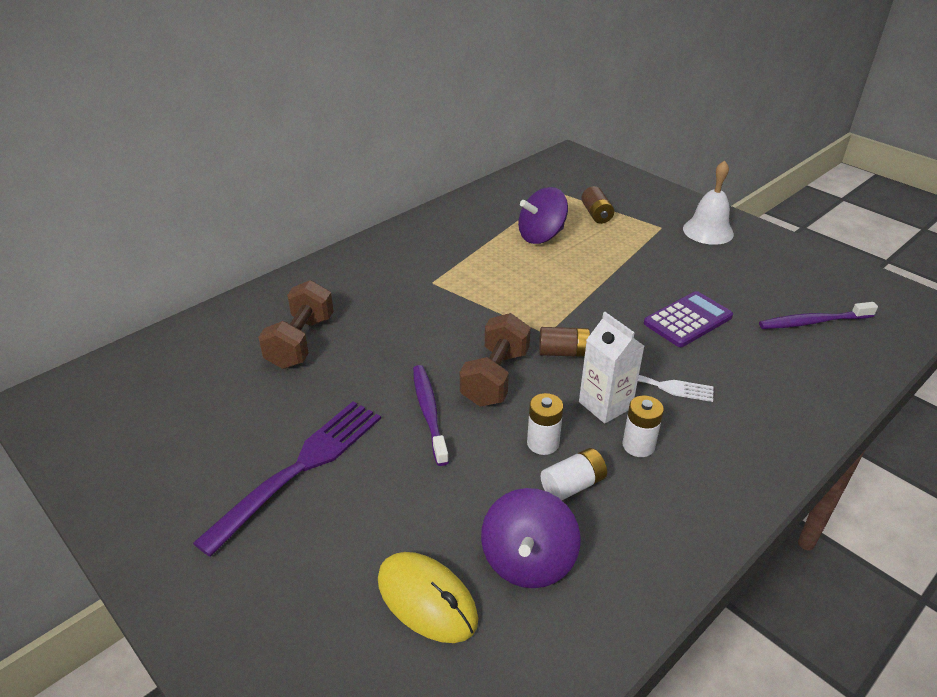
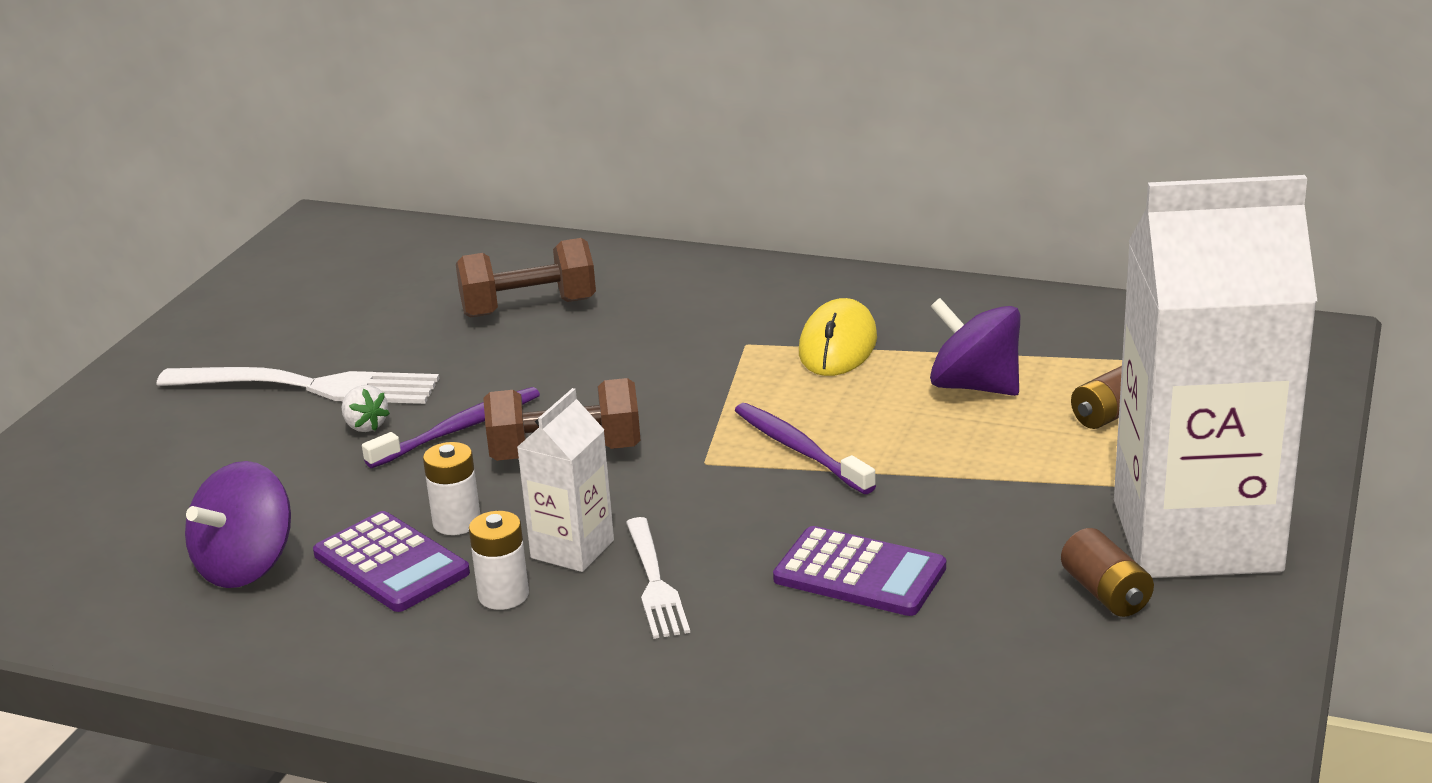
camera: 65 degrees right, 10 degrees down
purple fork [193,401,381,557] -> white fork [156,367,439,404]
yellow mouse [378,552,478,643] -> yellow mouse moved to [799,298,877,376]
purple spinning top [481,488,581,588] -> purple spinning top turned 45 degrees counterclockwise [185,461,291,588]
brown battery [539,327,590,357] -> brown battery moved to [1061,528,1154,617]
white battery [540,448,607,500] -> purple calculator [313,511,470,612]
white bell [683,160,734,245] -> white carton [1114,175,1317,578]
purple toothbrush [759,302,878,329] -> purple toothbrush moved to [735,403,876,494]
none -> white strawberry [342,385,390,432]

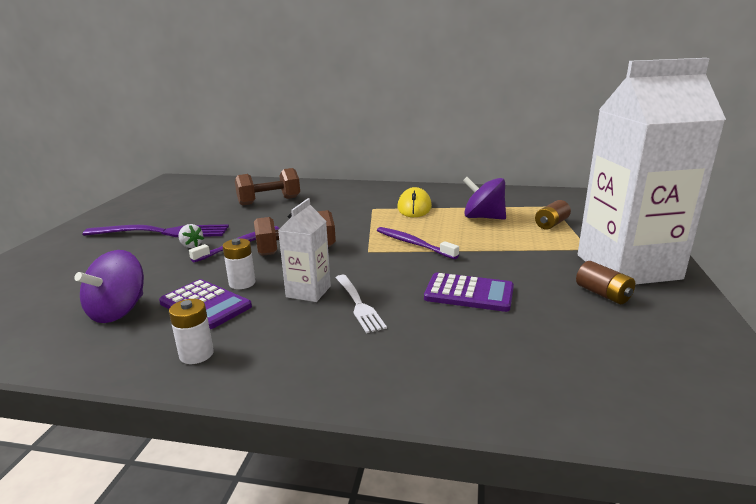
camera: 10 degrees left, 5 degrees down
white fork [156,367,439,404] -> purple fork [83,224,229,237]
white battery [469,511,529,610] -> white battery moved to [169,299,214,364]

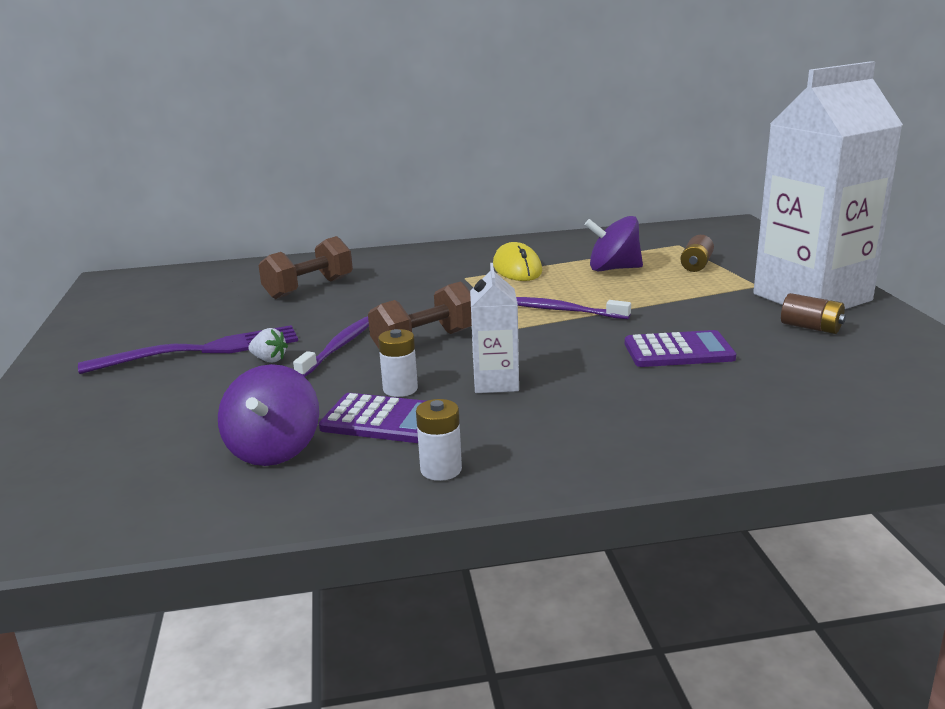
camera: 20 degrees left, 0 degrees up
white fork [335,275,387,333] -> none

